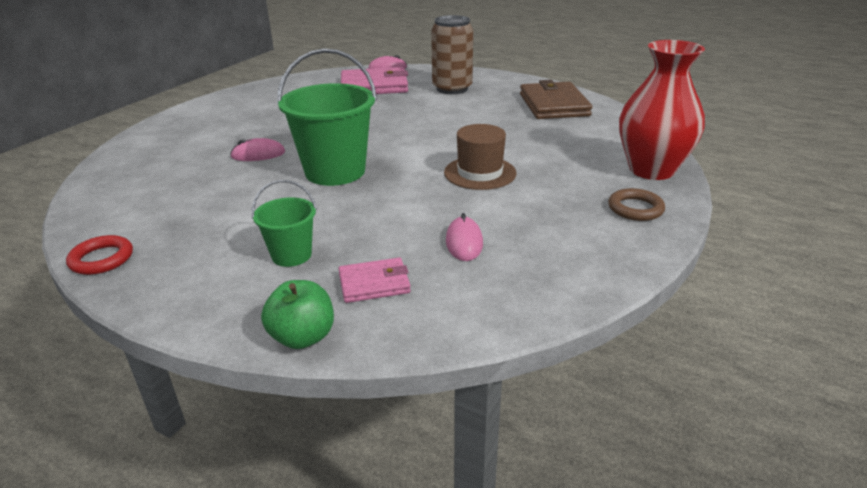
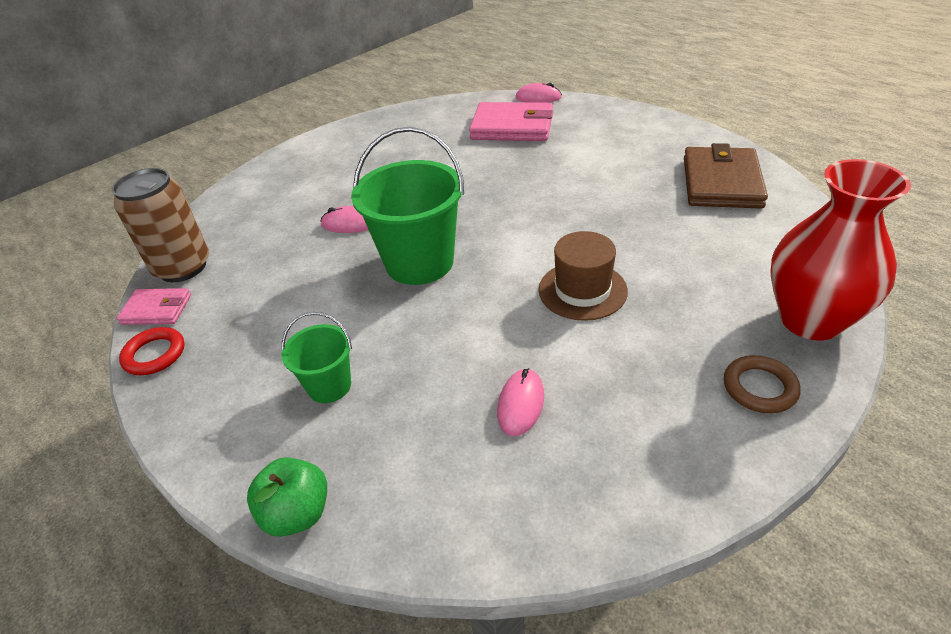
camera: 20 degrees right, 10 degrees up
pink wallet [338,258,411,303] -> pink wallet moved to [117,288,191,325]
brown can [431,15,473,94] -> brown can moved to [112,168,209,282]

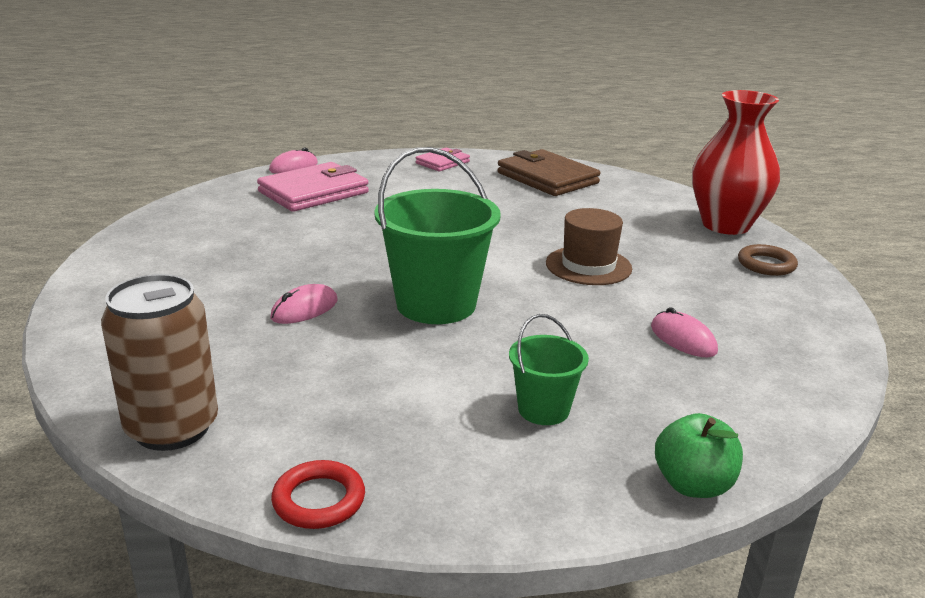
camera: 55 degrees left, 15 degrees down
pink wallet [117,288,191,325] -> pink wallet moved to [416,148,470,172]

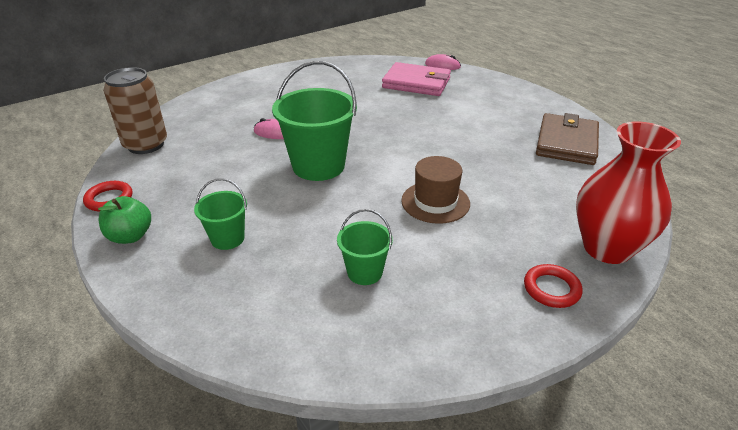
camera: 60 degrees right, 10 degrees up
pink wallet [416,148,470,172] -> none
pink mouse [651,307,718,357] -> green bucket [337,209,393,285]
green apple [655,413,743,498] -> green apple moved to [98,196,151,244]
brown ring [738,244,798,276] -> red ring [524,264,582,308]

